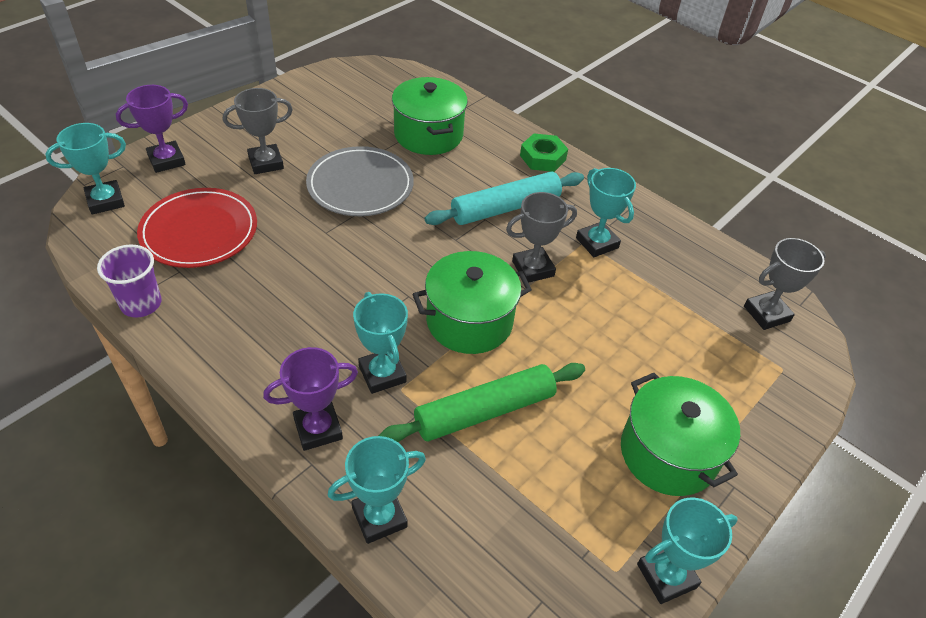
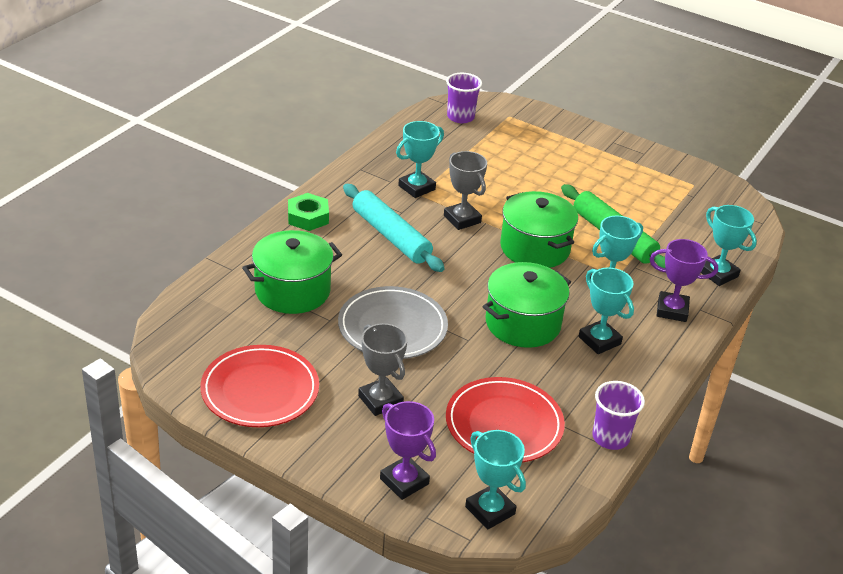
camera: 100 degrees left, 10 degrees down
purple trophy [263,347,358,451] -> purple trophy turned 45 degrees counterclockwise [650,239,718,322]
green pot [621,373,740,496] -> green pot moved to [483,262,571,348]
turquoise trophy [637,498,738,604] -> turquoise trophy moved to [579,268,634,354]
grey trophy [744,238,826,330] -> purple cup [446,73,482,123]
none -> red plate [200,345,319,427]

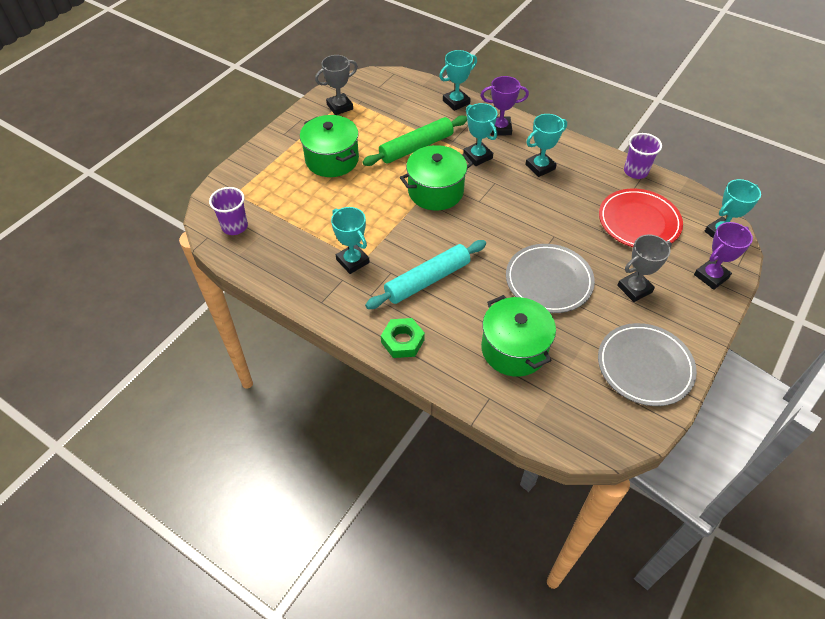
camera: 85 degrees left, 15 degrees up
red plate [200,345,319,427] -> grey plate [598,323,697,406]
grey trophy [444,151,487,230] -> grey trophy moved to [315,55,358,115]
green pot [483,262,571,348] -> green pot moved to [300,115,359,177]
purple trophy [650,239,718,322] -> purple trophy turned 75 degrees clockwise [481,76,529,135]

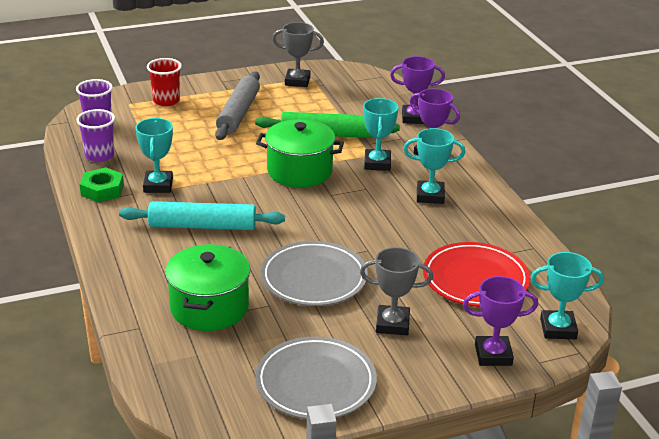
camera: 35 degrees right, 20 degrees down
green pot [300,115,359,177] -> grey rolling pin [215,71,260,140]
green nut [381,318,425,358] -> green nut moved to [80,167,124,202]
turquoise trophy [439,50,477,111] -> purple trophy [390,56,445,124]
purple cup [624,133,662,179] -> purple cup moved to [77,109,115,162]
none -> red cup [147,58,182,106]

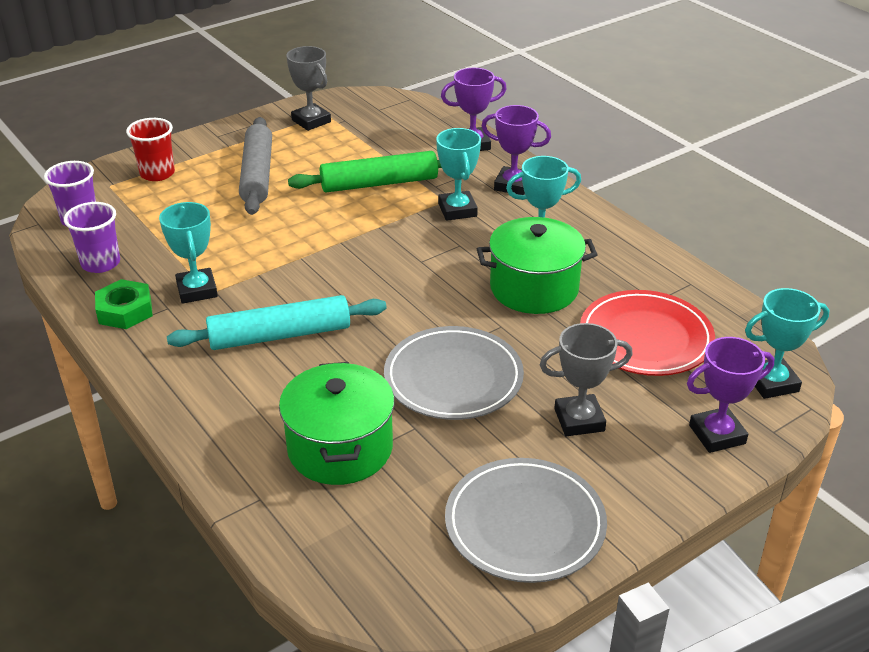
camera: 15 degrees left, 5 degrees up
green pot [256,119,344,187] -> green pot moved to [477,217,598,314]
grey trophy [272,22,324,87] -> grey trophy turned 60 degrees clockwise [287,46,331,131]

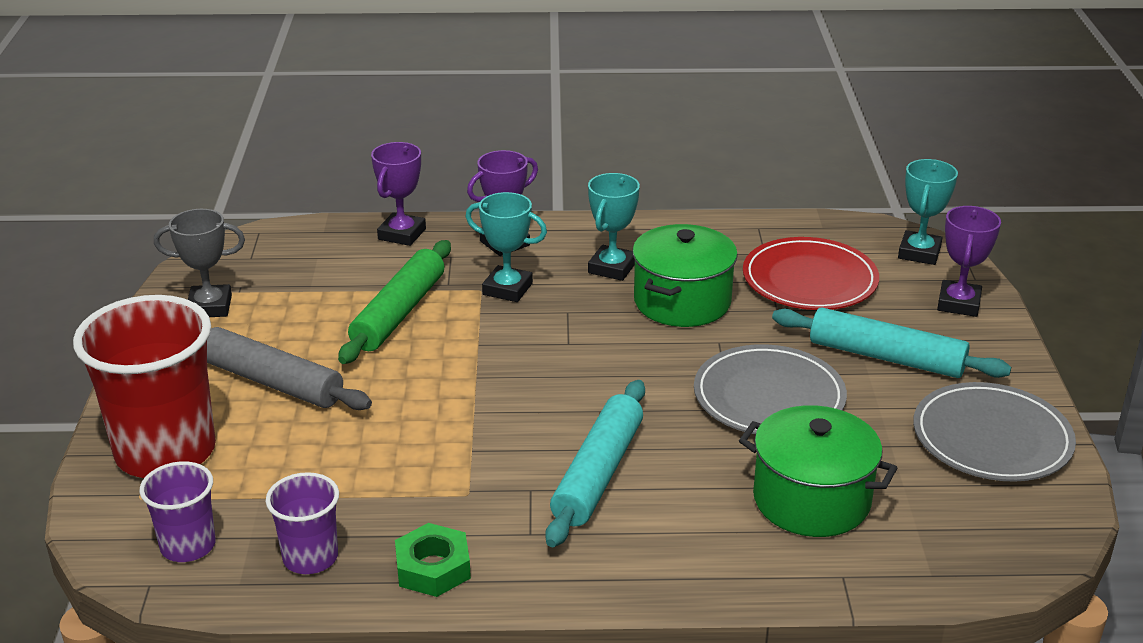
camera: 55 degrees left, 5 degrees down
red cup [126,118,175,181] -> red cup [73,295,216,478], size x1.97
turquoise trophy [159,202,218,304] -> none
grey trophy [540,323,633,436] -> turquoise rolling pin [772,307,1011,378]

